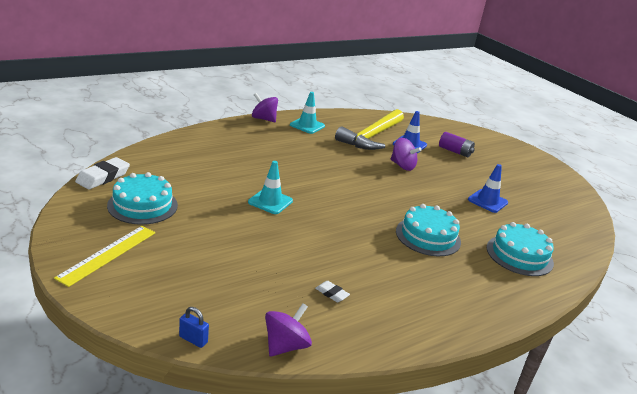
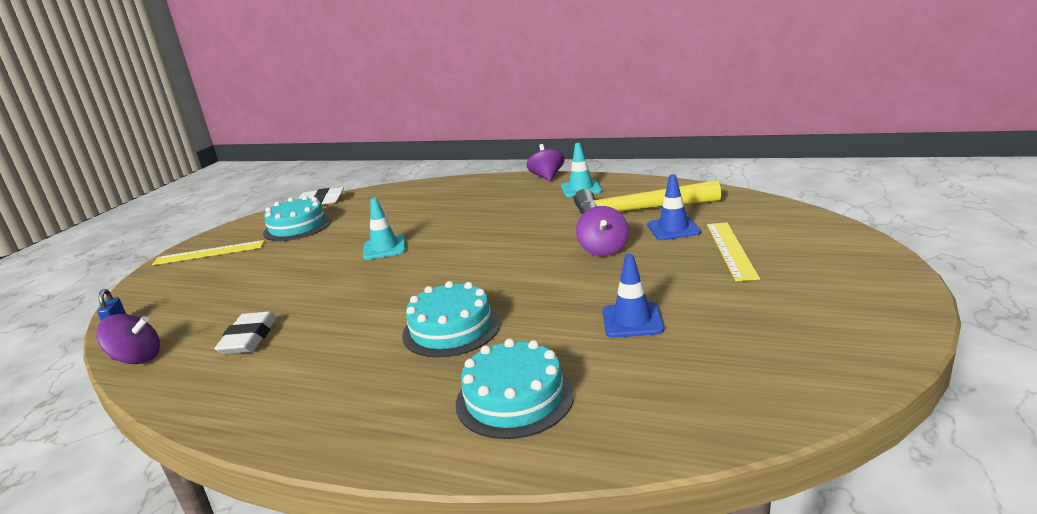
camera: 60 degrees right, 5 degrees down
white eraser [315,281,350,302] -> white eraser [214,311,277,354], size x1.85
purple battery [439,132,475,157] -> yellow ruler [707,222,760,281]

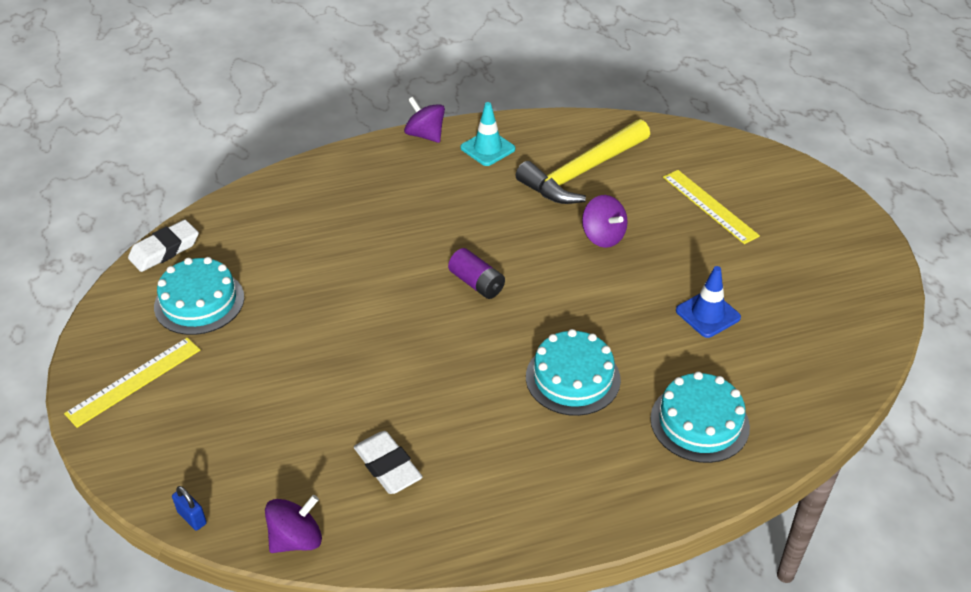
camera: 40 degrees left, 20 degrees up
turquoise traffic cone [363,198,406,260] -> none
blue traffic cone [647,174,701,240] -> none
none -> purple battery [448,248,505,299]

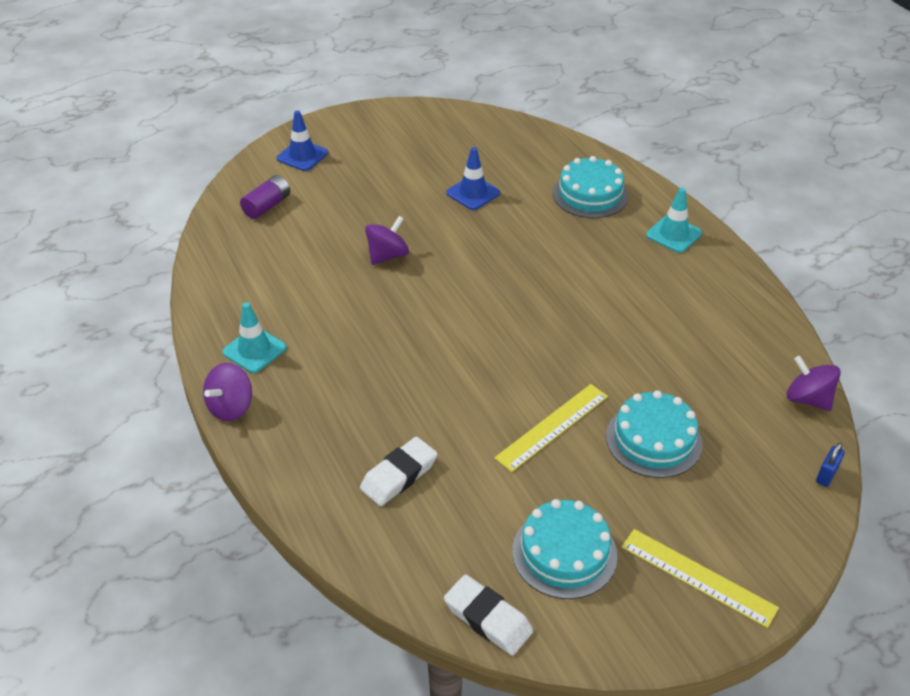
camera: 100 degrees left, 0 degrees up
white eraser [354,431,423,494] -> white eraser moved to [360,437,438,506]
purple battery [448,248,505,299] -> purple battery moved to [240,175,290,219]
yellow hammer [516,119,650,204] -> none
turquoise cake [526,329,621,416] -> turquoise cake moved to [606,390,703,478]
yellow ruler [663,170,760,244] -> yellow ruler moved to [495,384,608,472]
none -> blue traffic cone [277,110,328,171]
none -> turquoise traffic cone [646,188,702,253]

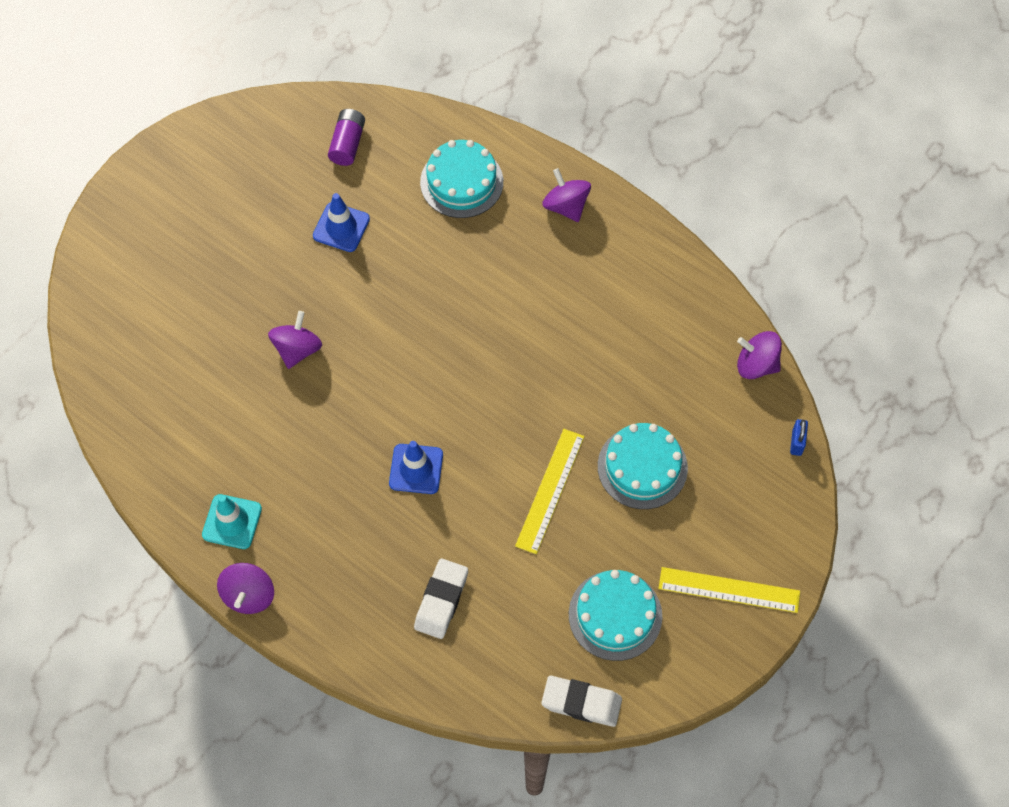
camera: 25 degrees left, 20 degrees up
purple battery [240,175,290,219] -> purple battery moved to [328,109,365,166]
blue traffic cone [277,110,328,171] -> blue traffic cone moved to [389,441,443,494]
turquoise traffic cone [646,188,702,253] -> purple spinning top [542,168,591,222]

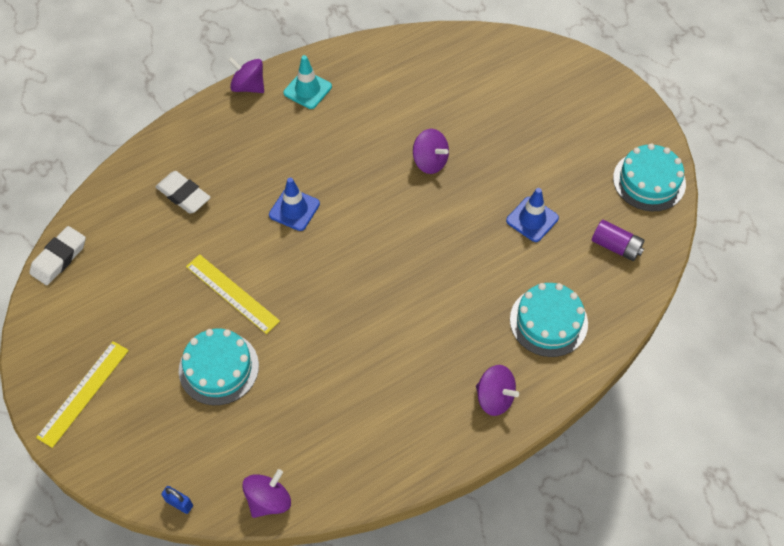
camera: 110 degrees right, 5 degrees down
purple spinning top [542,168,591,222] -> purple spinning top turned 45 degrees clockwise [476,365,519,416]
turquoise cake [569,570,662,661] -> turquoise cake moved to [613,144,686,211]

